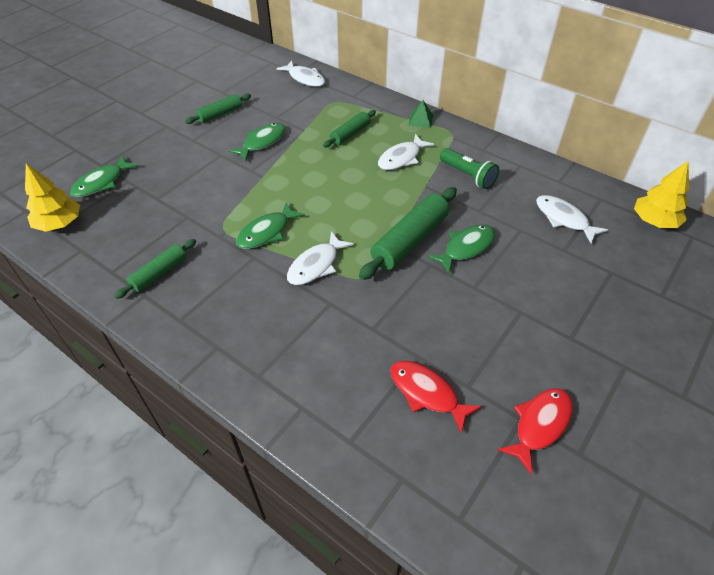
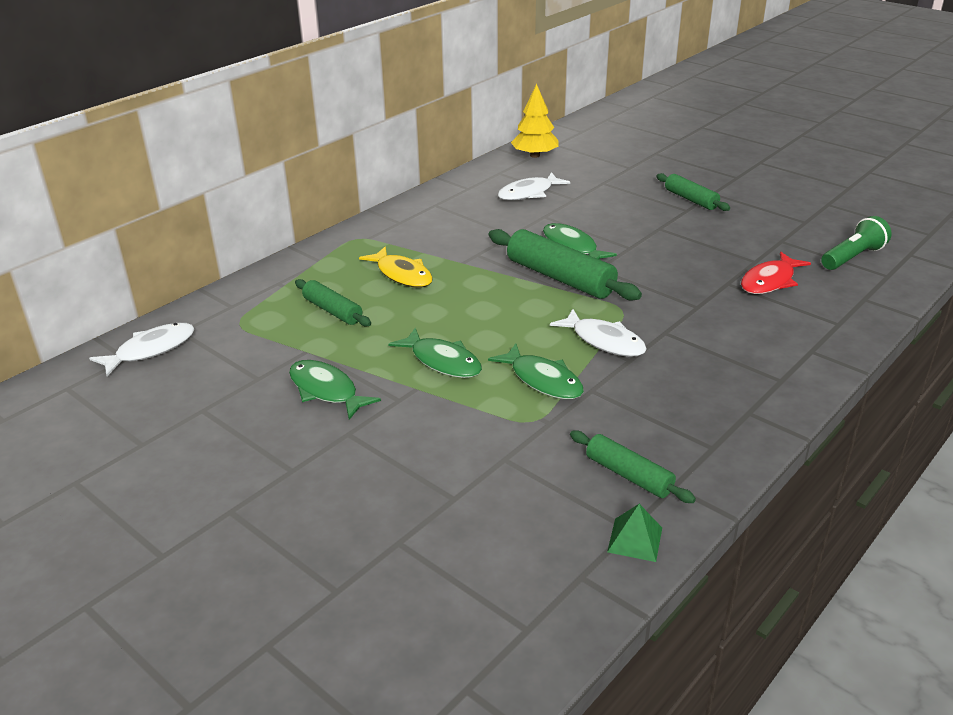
camera: 85 degrees left, 15 degrees down
yellow tree [25,163,80,232] -> none
green fish [70,155,138,197] -> green fish moved to [388,328,482,378]
green rolling pin [185,94,251,124] -> green rolling pin moved to [656,173,730,211]
white fish [378,134,434,170] -> yellow fish [359,246,433,288]
green pyramid [408,100,433,128] -> green pyramid moved to [607,504,662,562]
green flashlight [440,148,499,189] -> green flashlight moved to [821,216,892,270]
red fish [498,388,573,475] -> none

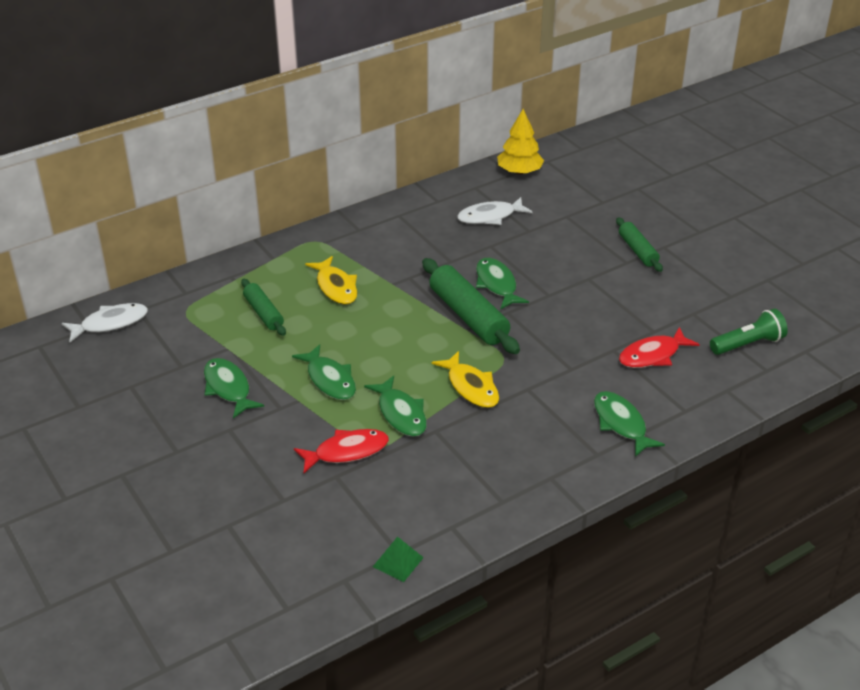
camera: 15 degrees right, 5 degrees up
white fish [550,309,647,357] -> yellow fish [432,351,499,408]
green rolling pin [570,430,696,503] -> none
none -> red fish [294,429,389,473]
none -> green fish [594,391,665,457]

